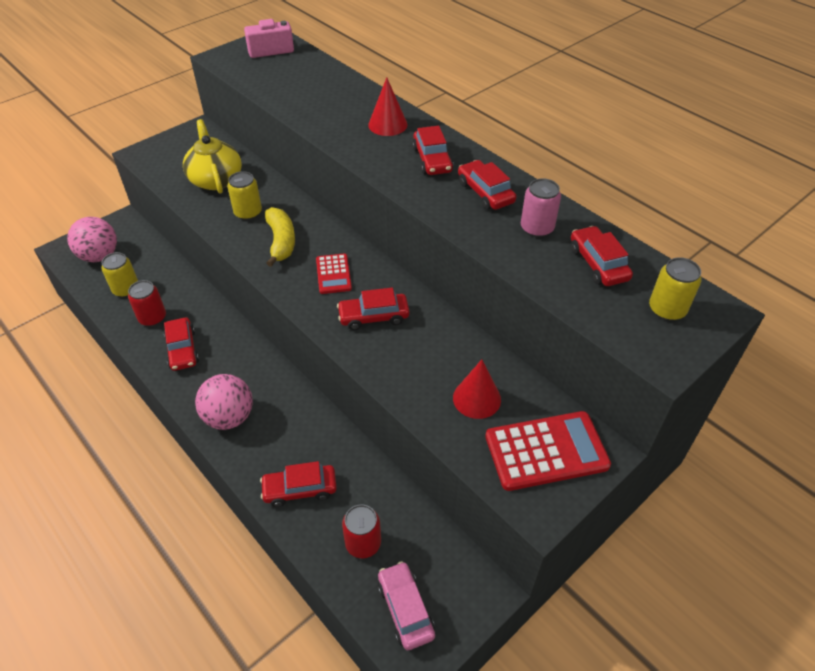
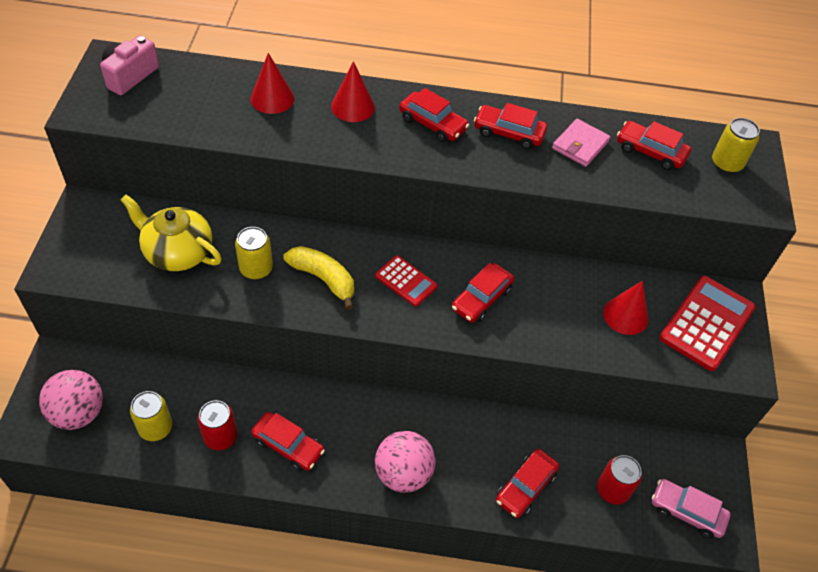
camera: 45 degrees left, 5 degrees up
pink can [521,178,561,238] -> pink wallet [552,119,610,167]
none -> red cone [250,53,294,114]

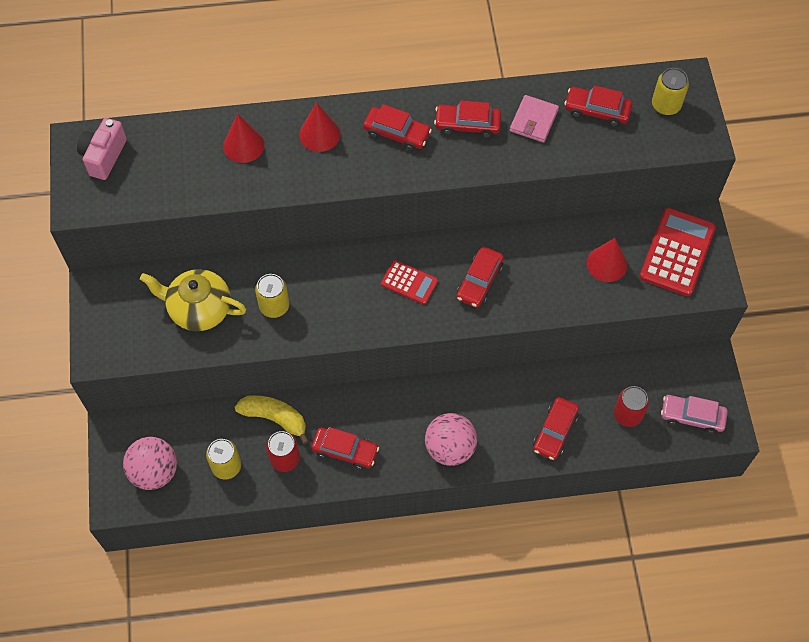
camera: 10 degrees left, 10 degrees up
yellow banana [284,246,354,310] -> yellow banana moved to [235,395,309,444]

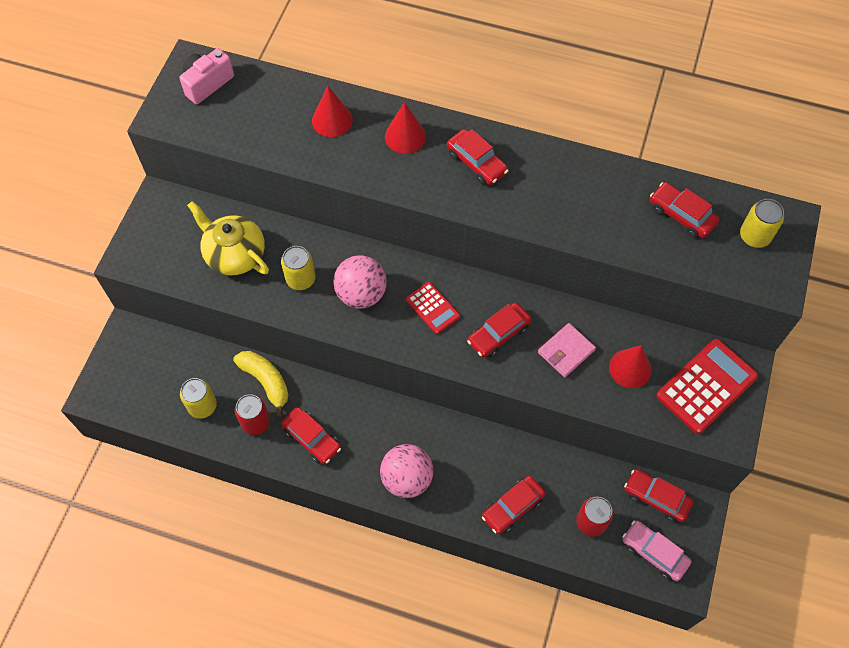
camera: 25 degrees right, 0 degrees up
pink ball [123,437,177,490] -> pink ball moved to [334,255,387,308]
red car [434,101,501,138] -> red car moved to [624,469,694,522]
pink wallet [510,95,559,143] -> pink wallet moved to [538,323,596,377]

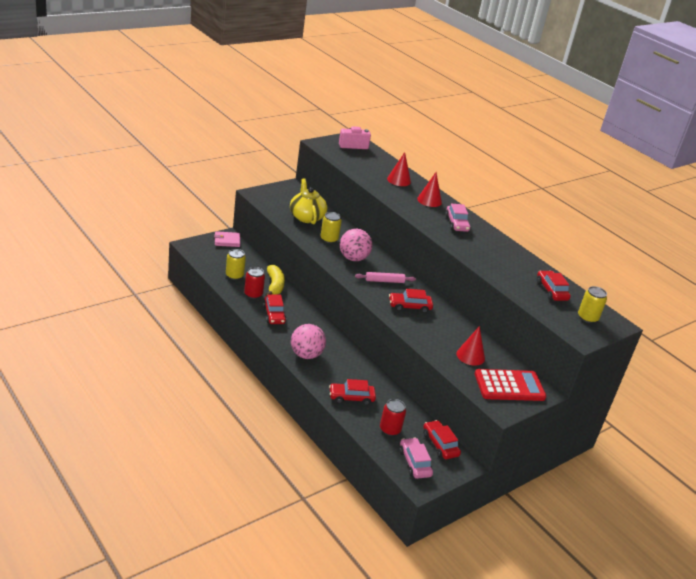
camera: 30 degrees right, 30 degrees down
red calculator [406,282,460,334] -> pink rolling pin [355,272,416,283]
red car [447,129,509,185] -> pink car [445,204,470,232]
pink wallet [538,323,596,377] -> pink wallet moved to [214,231,240,247]

